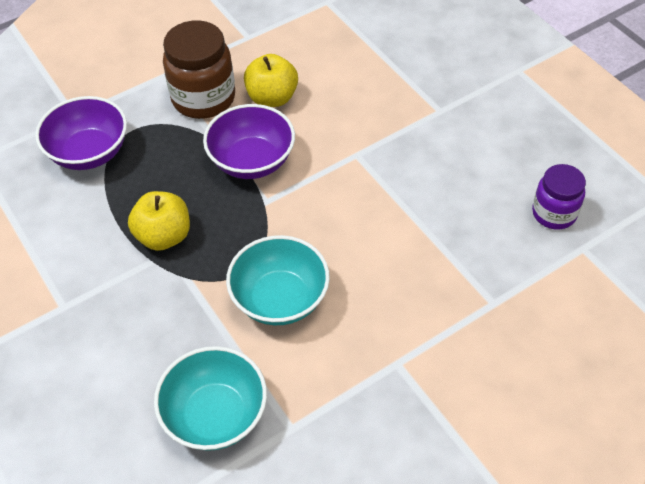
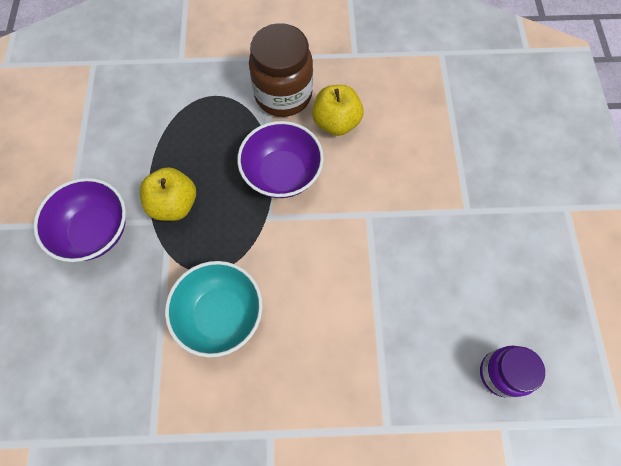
camera: 30 degrees right, 15 degrees up
purple bowl [35,96,127,170] -> purple bowl moved to [33,178,126,262]
turquoise bowl [154,346,267,451] -> none

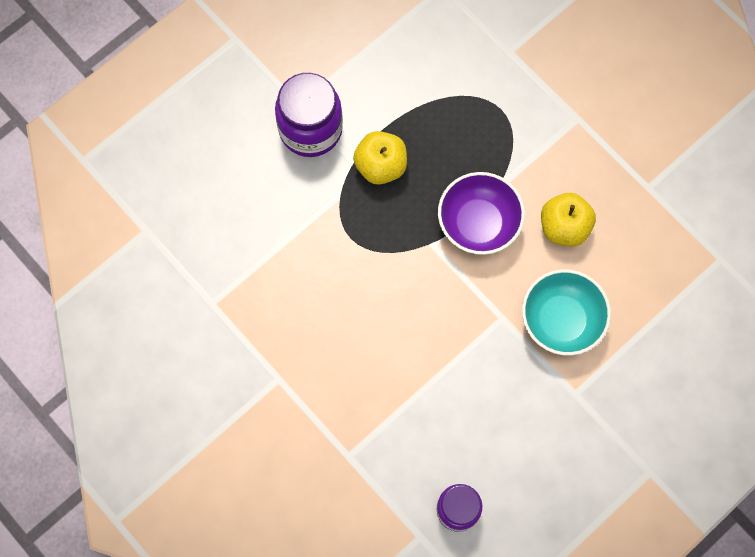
camera: 50 degrees right, 5 degrees up
purple bowl [33,178,126,262] -> purple jar [275,73,343,157]
turquoise bowl [165,261,263,357] -> turquoise bowl moved to [522,269,611,356]
brown jar [249,23,313,117] -> none

